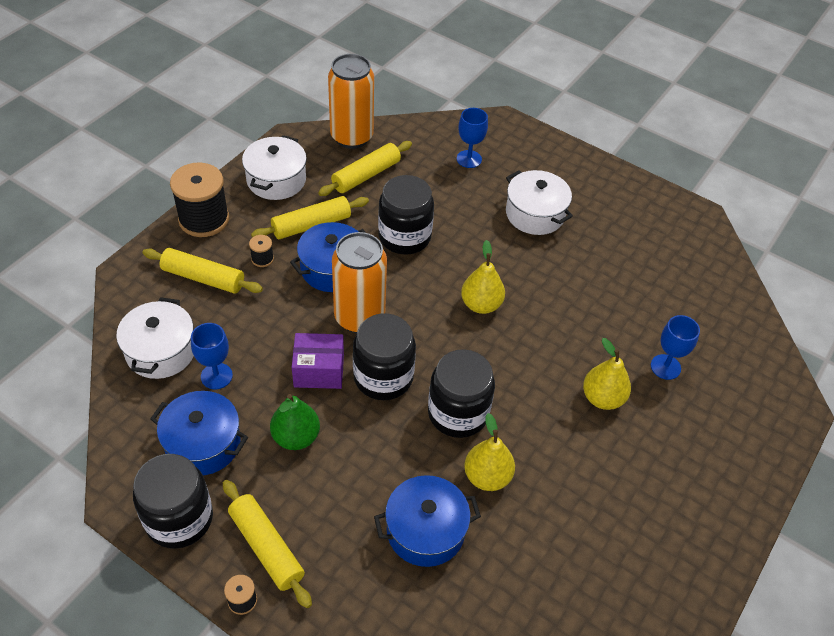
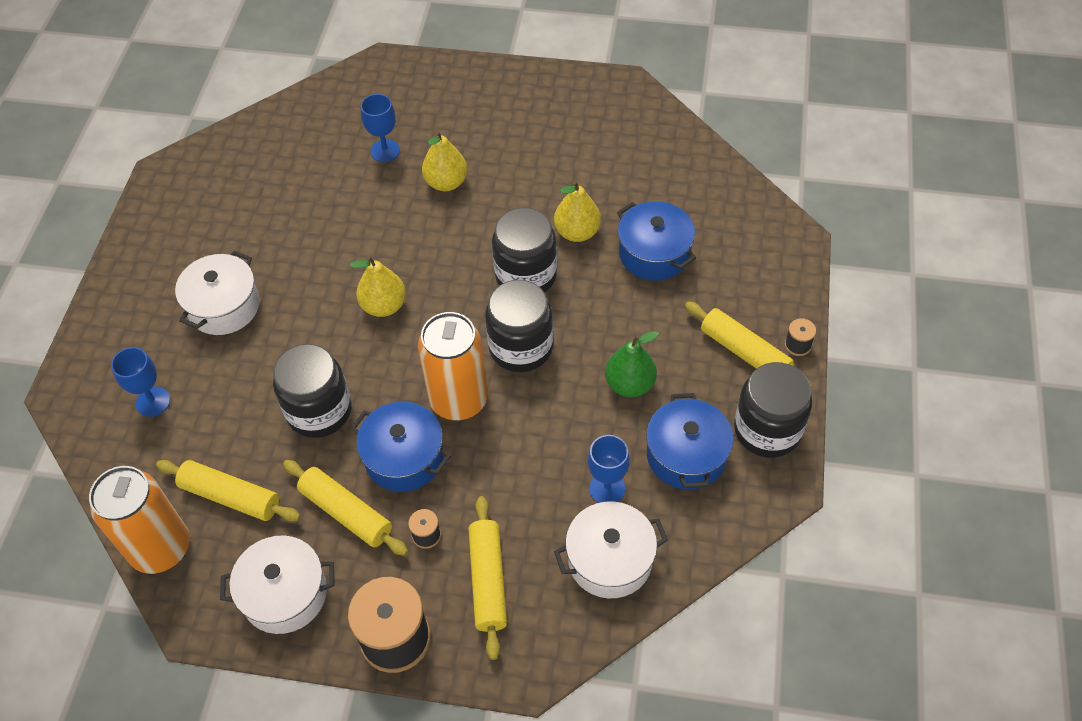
camera: 110 degrees left, 5 degrees up
yellow rolling pin [223,480,312,608] -> yellow rolling pin turned 75 degrees counterclockwise [685,302,812,387]
purple box [292,333,344,389] -> none

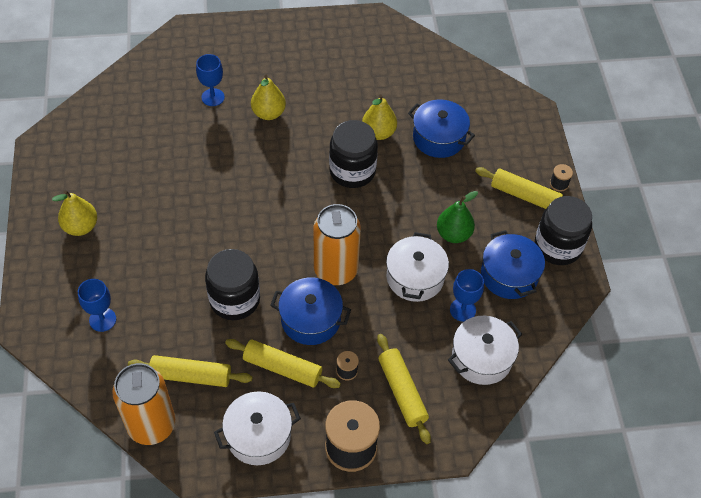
camera: 20 degrees left, 0 degrees up
white pot [175,250,260,335] -> white pot moved to [386,232,449,302]
yellow pear [350,256,406,317] -> yellow pear moved to [52,190,97,236]
black jar [485,280,553,372] -> none

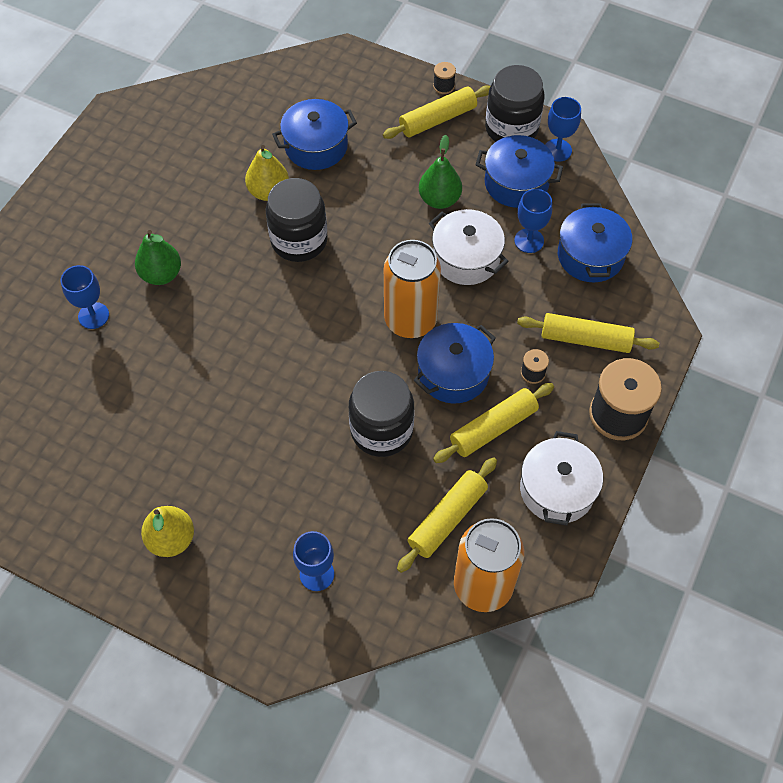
camera: 55 degrees left, 5 degrees up
yellow pear [251,75,286,120] -> green pear [135,230,181,285]
white pot [448,316,522,385] -> blue pot [558,203,632,282]
none -> blue goblet [545,97,581,162]

